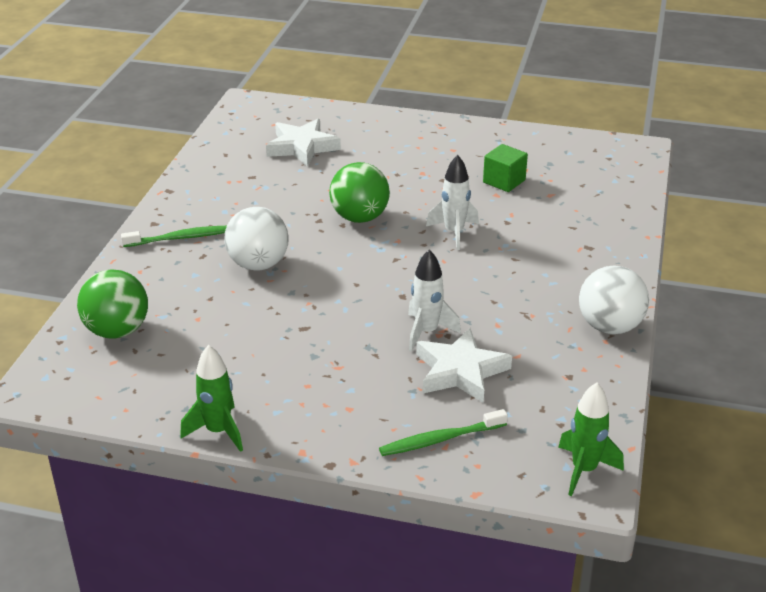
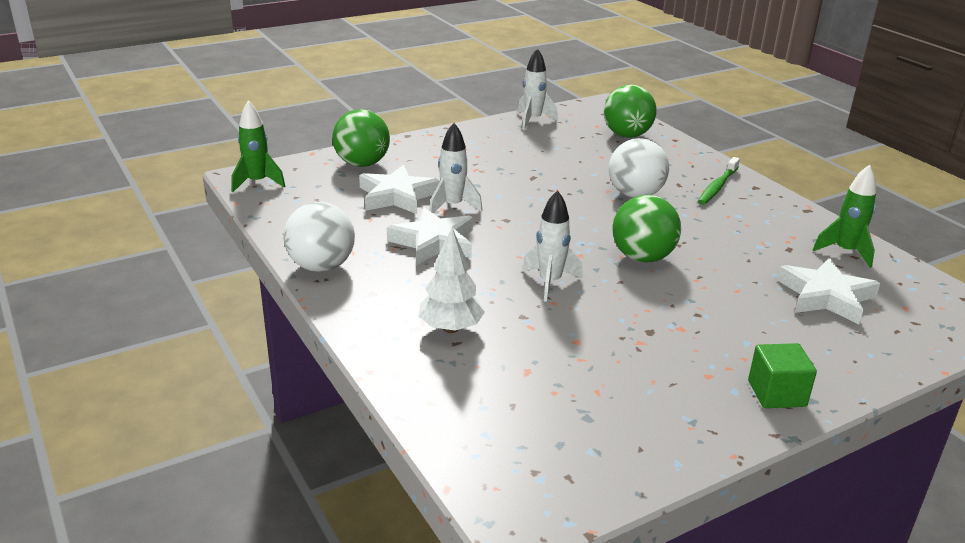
camera: 135 degrees right, 5 degrees down
green rocket [180,345,243,452] -> green rocket moved to [813,165,876,268]
green toothbrush [379,409,508,456] -> green ball [333,109,390,167]
green cube [483,144,528,192] -> green cube moved to [748,343,817,408]
none -> white star [387,207,473,265]
none -> white tree [418,228,485,333]
none -> white rocket [517,48,558,129]

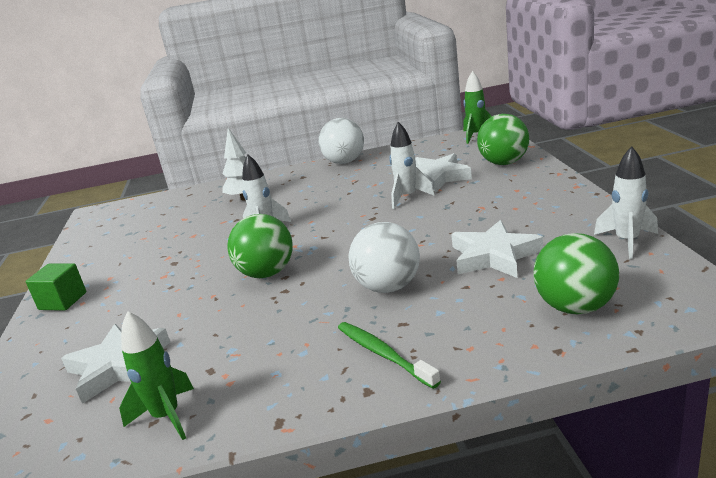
camera: 115 degrees right, 5 degrees down
white star [387,207,473,265] -> white star moved to [451,220,543,278]

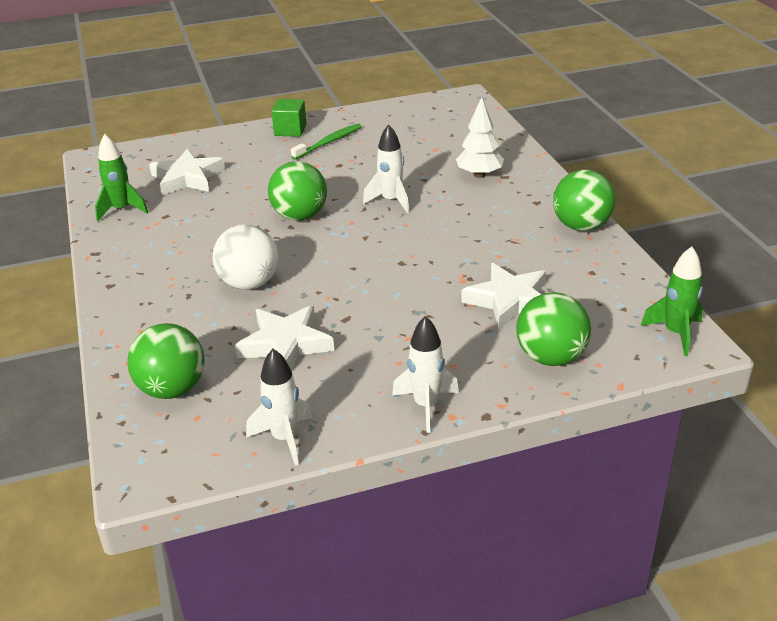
camera: 80 degrees right, 10 degrees up
white ball [318,118,364,164] -> green ball [553,170,615,231]
green toothbrush [338,322,441,389] -> green toothbrush moved to [291,123,362,160]
white rocket [389,122,435,209] -> white rocket moved to [392,316,459,433]

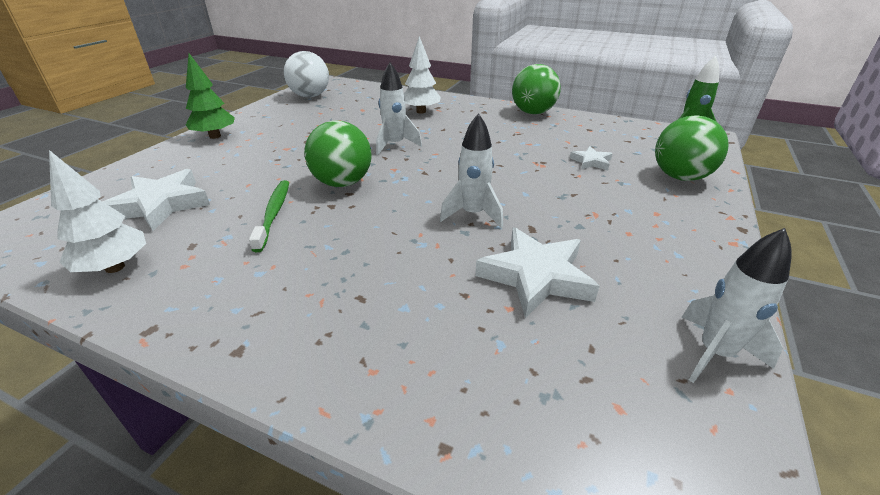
camera: 50 degrees left, 0 degrees up
green rocket [95,134,148,221] -> white tree [49,150,146,273]
green ball [127,323,205,399] -> none
white ball [213,224,279,290] -> white ball moved to [284,51,329,98]
green cube [271,99,307,137] -> green tree [186,53,235,139]
green toothbrush [291,123,362,160] -> green toothbrush moved to [249,180,289,252]
white rocket [392,316,459,433] -> white rocket moved to [440,113,503,228]
white star [461,263,546,329] -> white star [570,146,613,170], size x0.52

